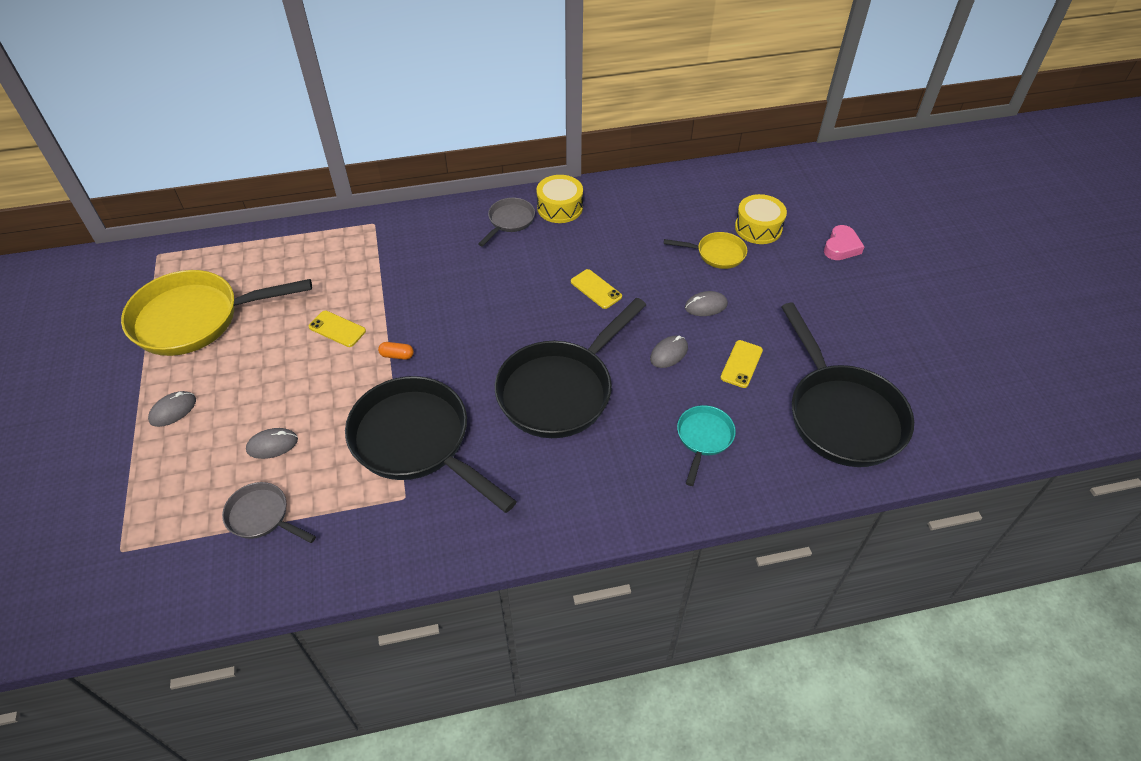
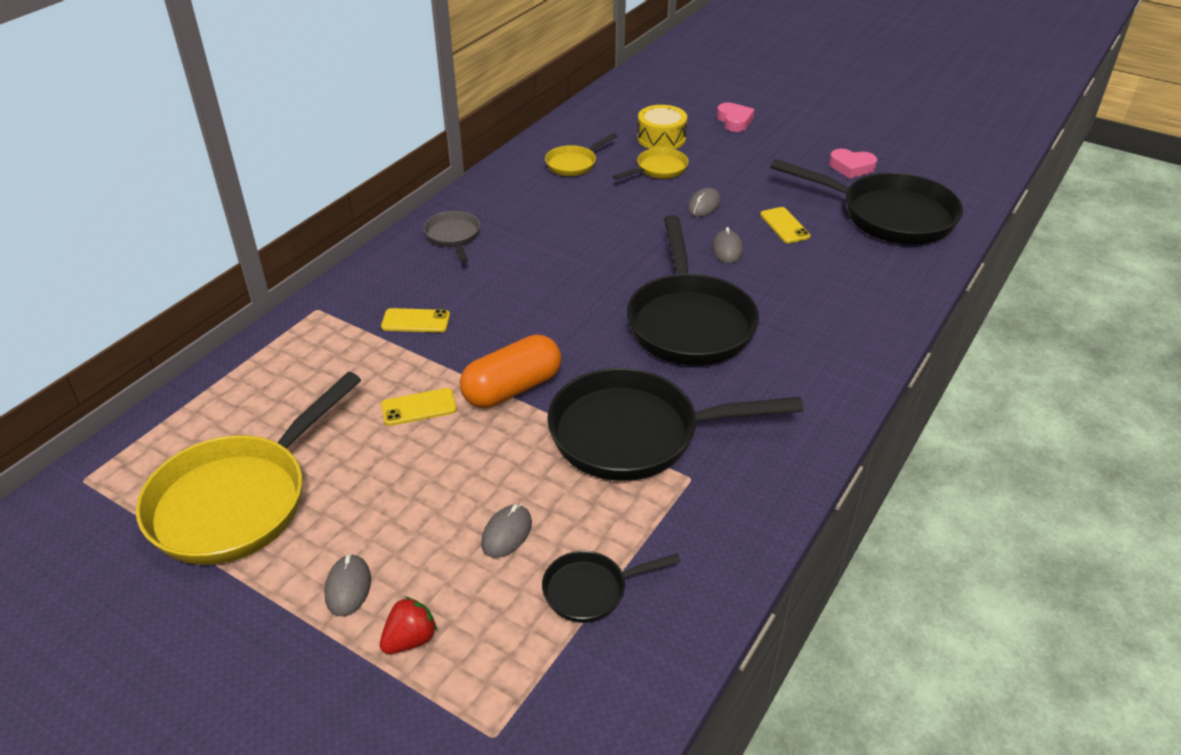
camera: 45 degrees left, 10 degrees down
grey pan [222,482,316,543] -> black pan [542,551,681,623]
orange capsule [378,342,414,360] -> orange capsule [460,334,562,408], size x2.47
yellow drum [537,175,583,223] -> none
yellow phone [571,269,622,309] -> yellow phone moved to [381,308,450,333]
turquoise pan [677,405,736,486] -> none
none -> red strawberry [380,597,437,654]
none -> yellow pan [545,133,617,176]
none -> pink heart [829,149,877,178]

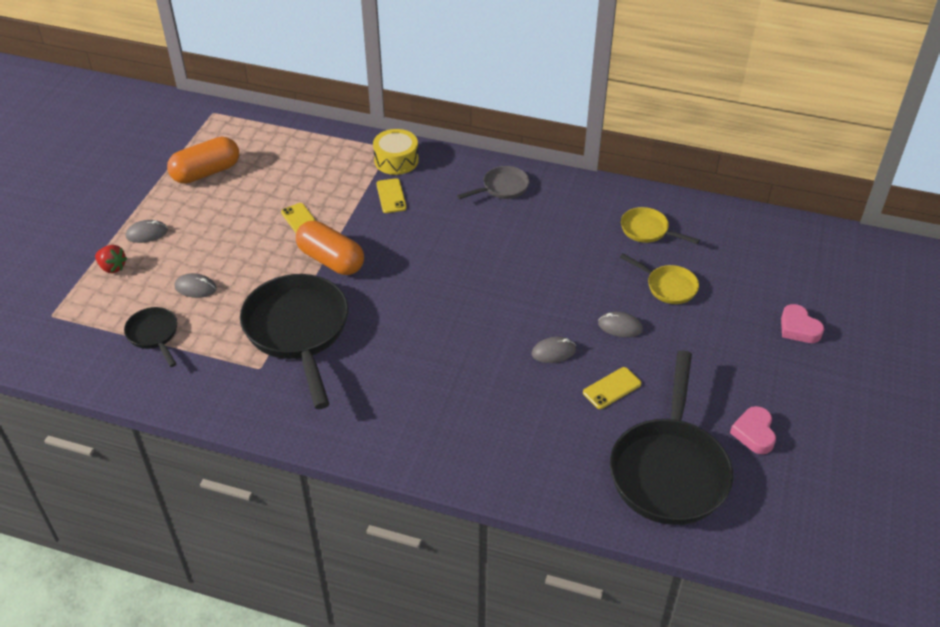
camera: 75 degrees right, 5 degrees up
yellow pan [136,372,361,565] -> orange capsule [167,137,239,184]
black pan [627,215,759,366] -> none
yellow drum [637,105,687,149] -> yellow drum moved to [373,129,419,175]
pink heart [717,102,755,132] -> pink heart turned 90 degrees clockwise [781,304,824,343]

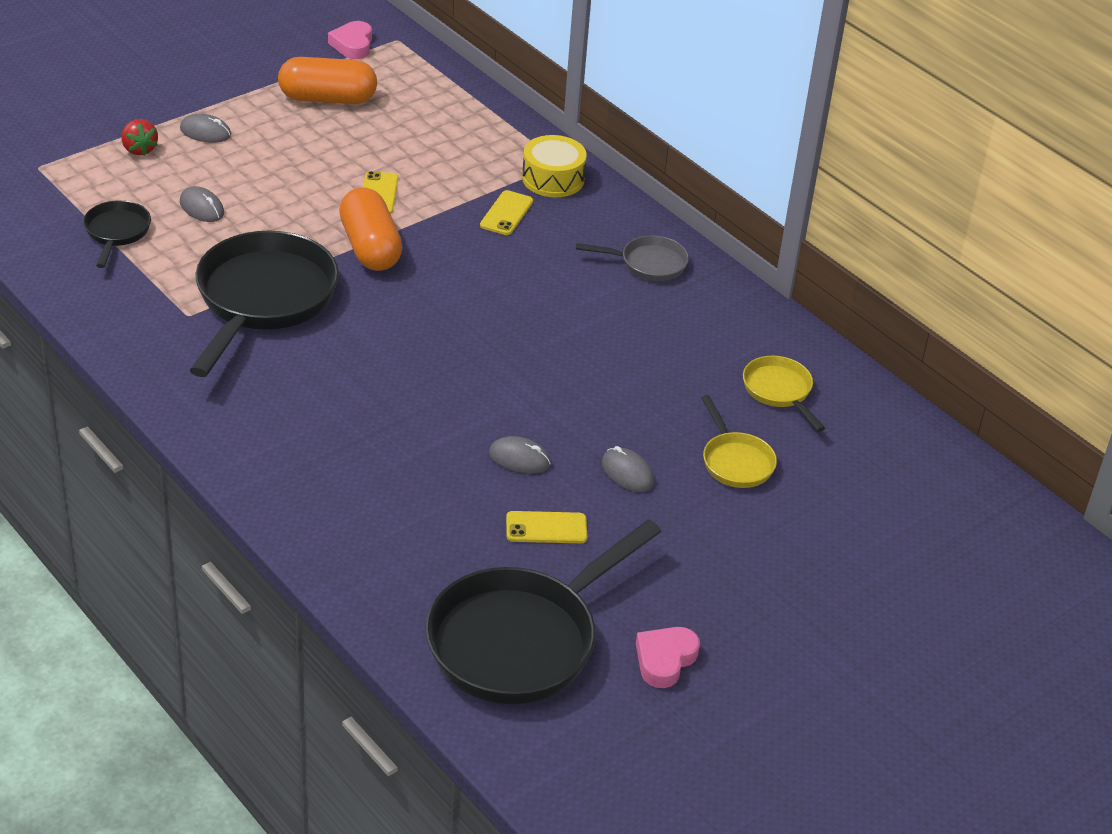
camera: 30 degrees right, 5 degrees down
pink heart [781,304,824,343] -> pink heart moved to [328,21,372,59]

